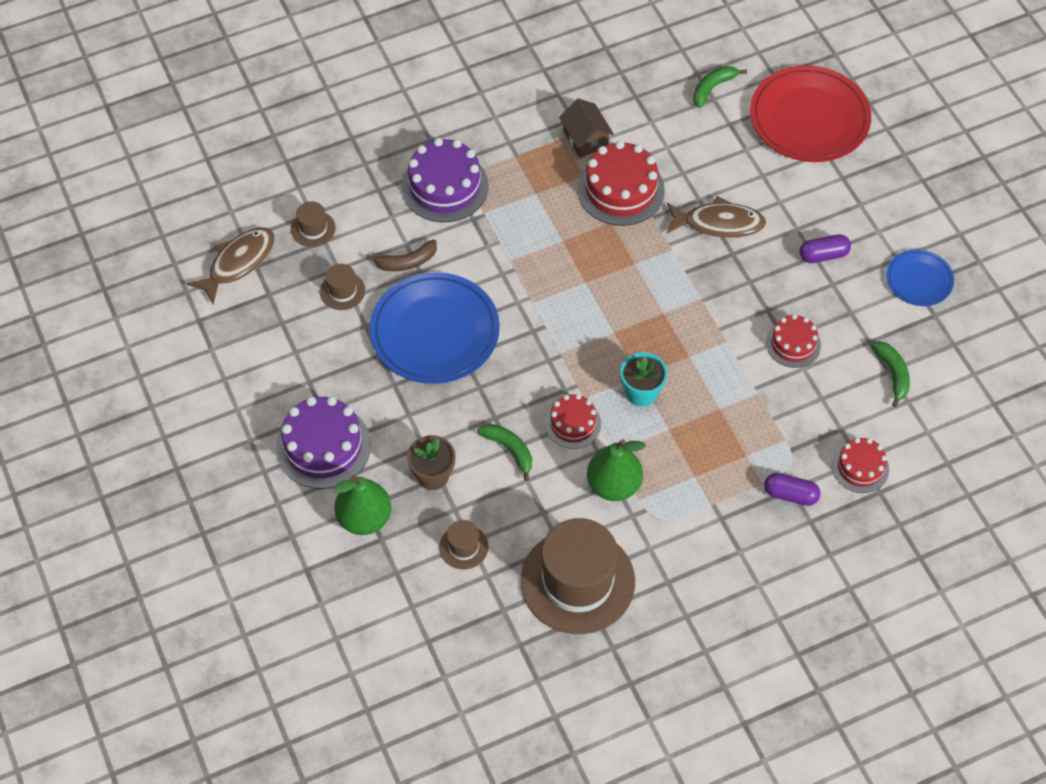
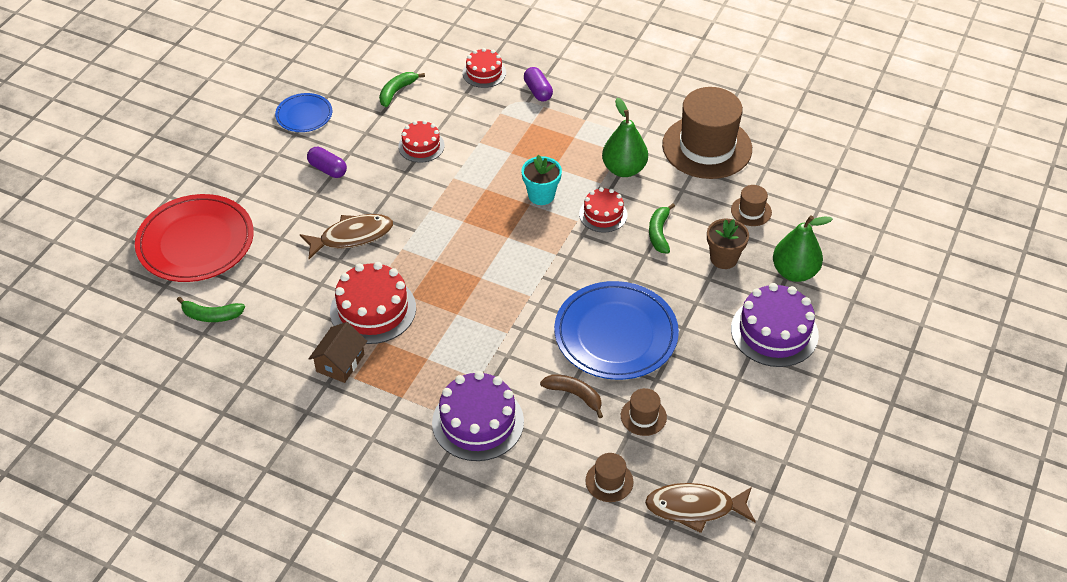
camera: 130 degrees left, 10 degrees down
brown fish [666,196,766,238] -> brown fish turned 105 degrees clockwise [299,214,393,259]

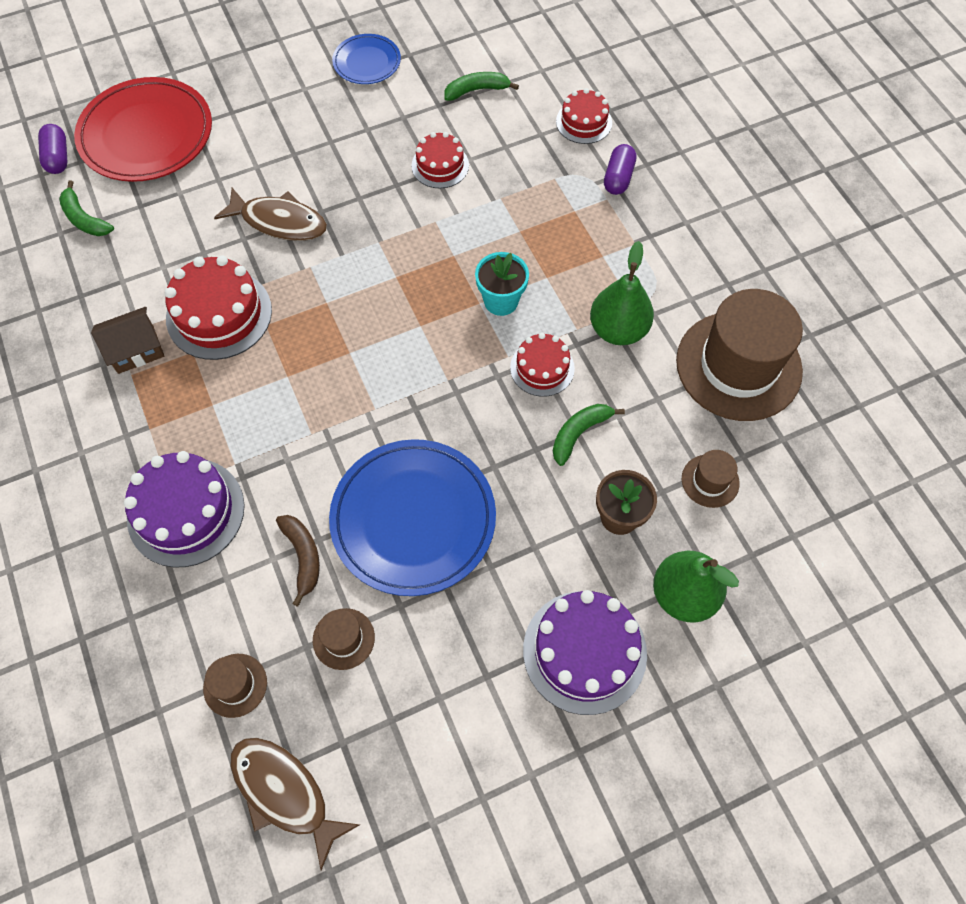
camera: 40 degrees right, 15 degrees up
purple capsule [307,147,347,178] -> purple capsule moved to [38,124,67,174]

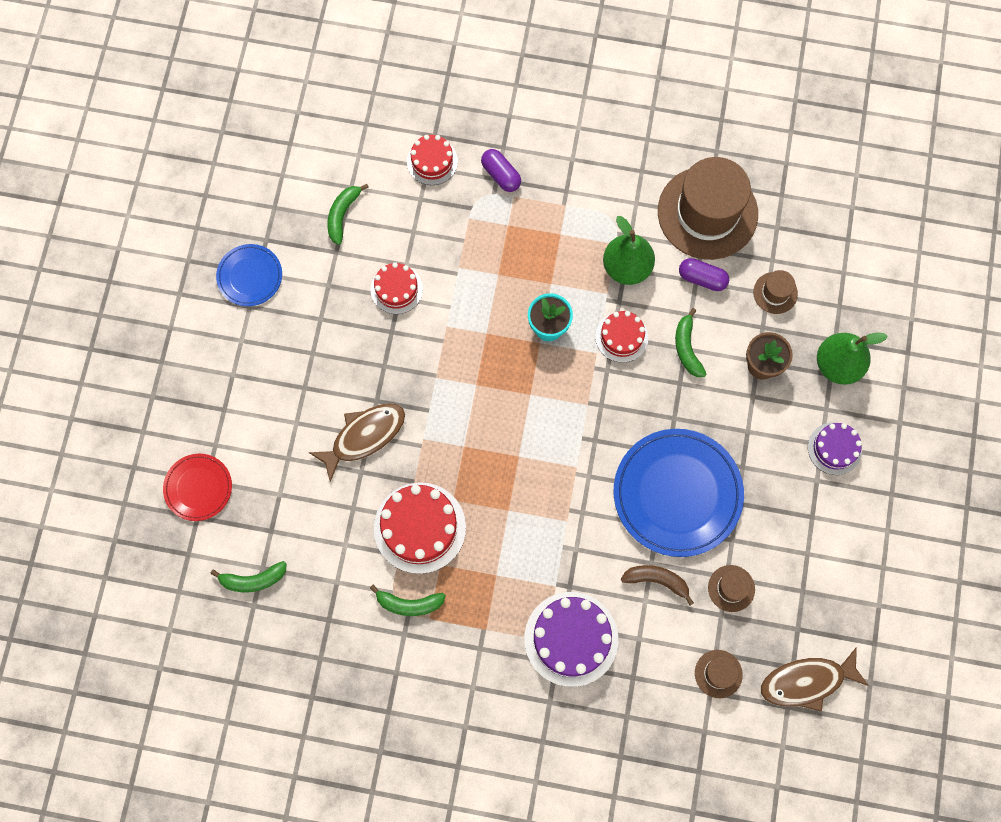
camera: 55 degrees left, 10 degrees up
purple capsule [38,124,67,174] -> purple capsule moved to [679,258,729,291]
red plate [74,77,212,182] -> red plate [163,454,232,521], size x0.53
brown house [91,307,164,374] -> green banana [370,584,446,616]
purple cake [523,590,647,715] -> purple cake [808,422,862,475], size x0.60

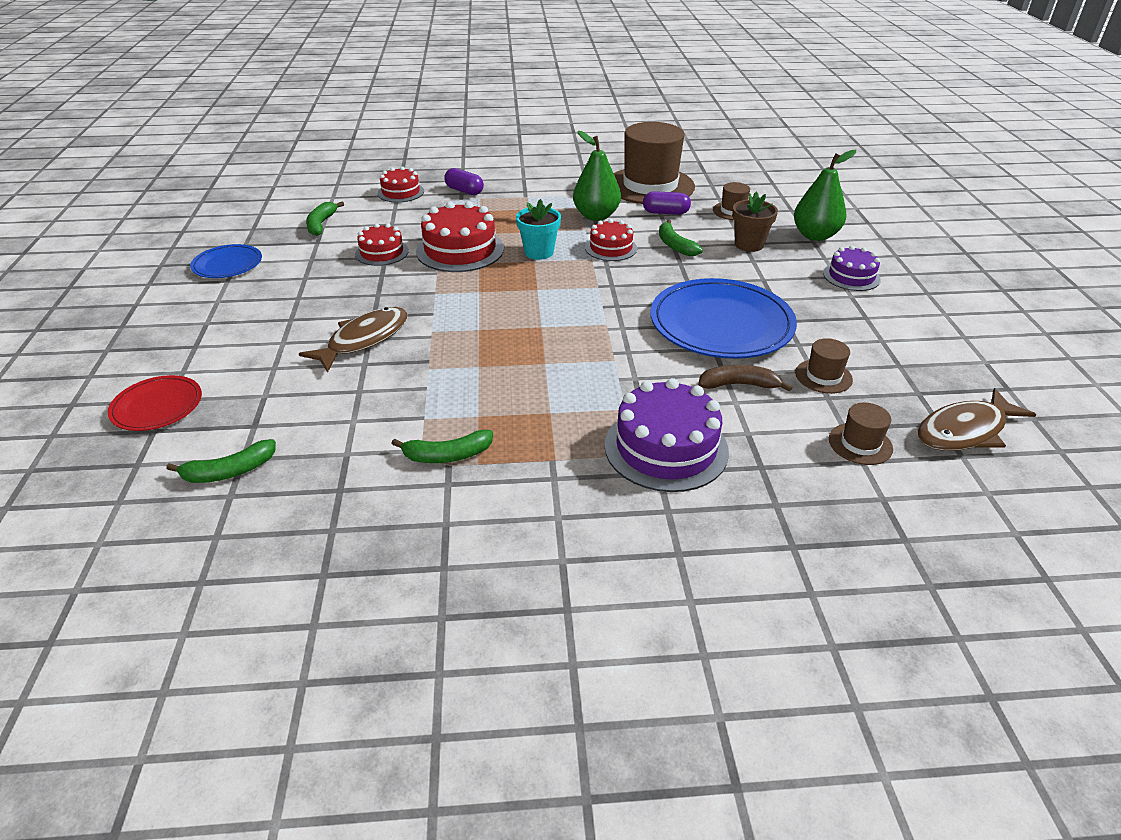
camera: 15 degrees left, 35 degrees down
red cake [374,482,466,574] -> red cake moved to [416,201,504,272]

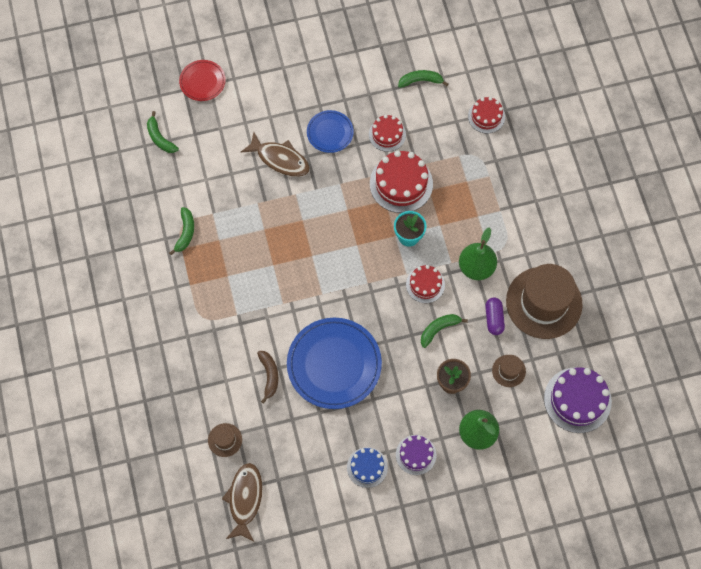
camera: 80 degrees right, 30 degrees up
blue plate [190,244,262,278] -> blue plate moved to [307,110,354,153]
green banana [391,430,493,463] -> green banana turned 150 degrees counterclockwise [169,207,194,255]
purple capsule [444,168,484,195] -> none
purple cake [605,378,729,492] -> purple cake moved to [544,367,612,433]
brown hat [795,338,853,394] -> none
brown fish [918,388,1036,451] -> brown fish turned 45 degrees clockwise [222,463,262,542]
none -> blue cake [347,447,388,488]

